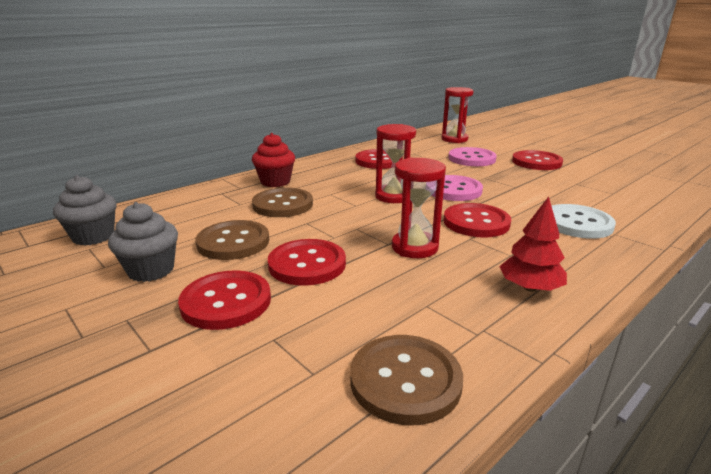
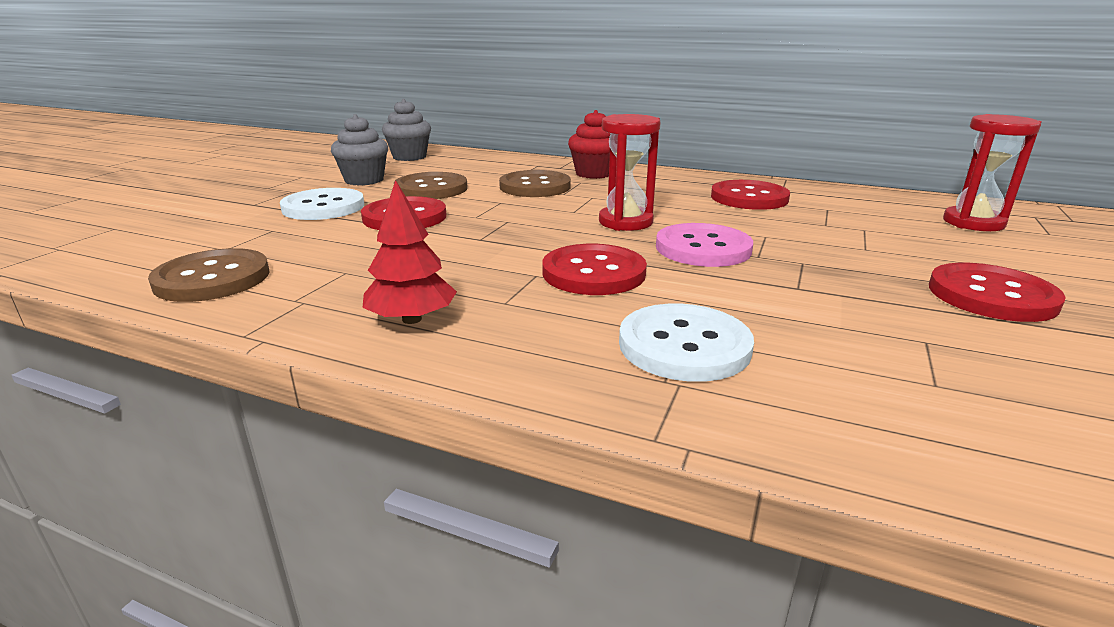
camera: 65 degrees right, 0 degrees up
red button [178,270,271,330] -> white button [280,188,364,220]
red hourglass [392,157,446,258] -> none
pink button [448,147,497,166] -> none

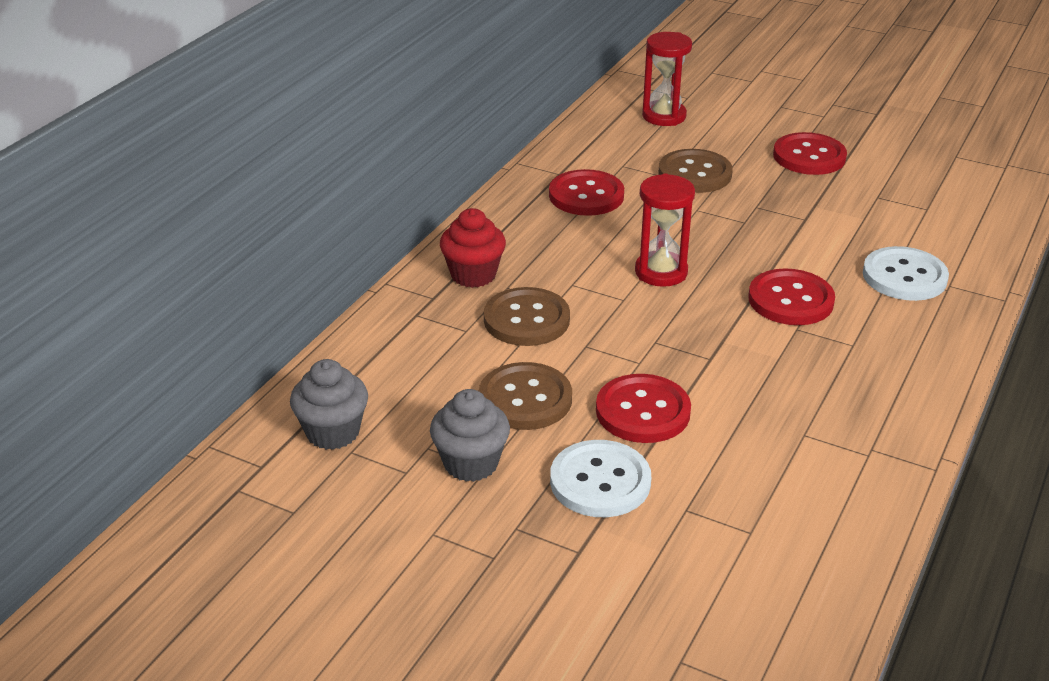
camera: 85 degrees left, 10 degrees up
brown button [148,248,270,302] -> brown button moved to [659,149,733,193]
red tree [362,180,457,324] -> none
pink button [656,223,753,267] -> none

